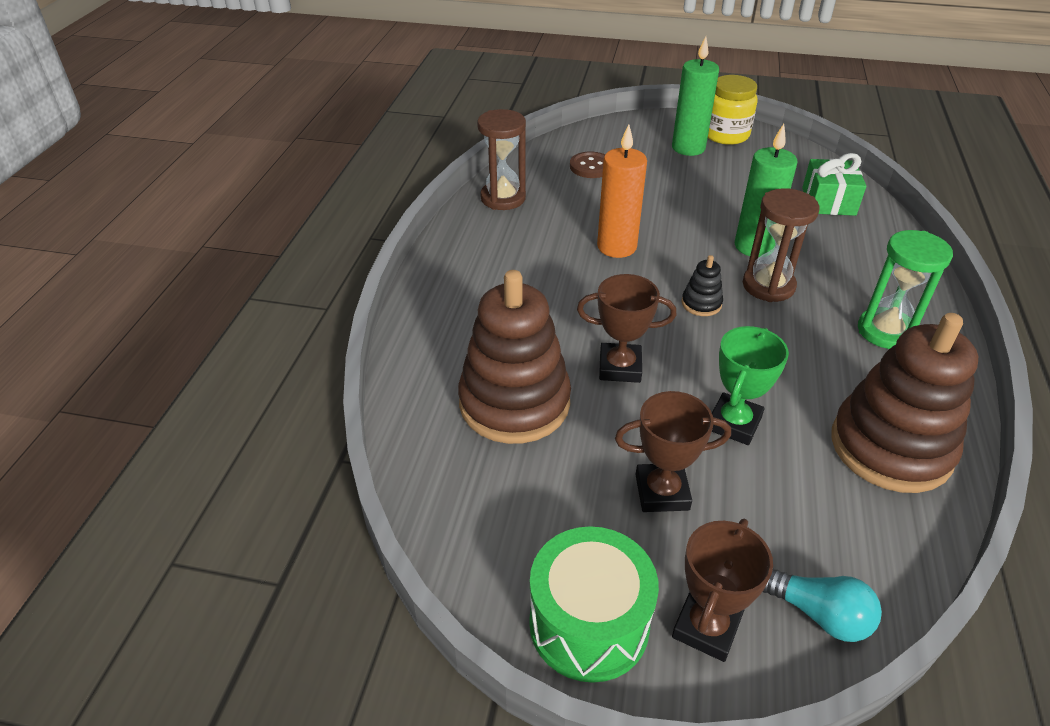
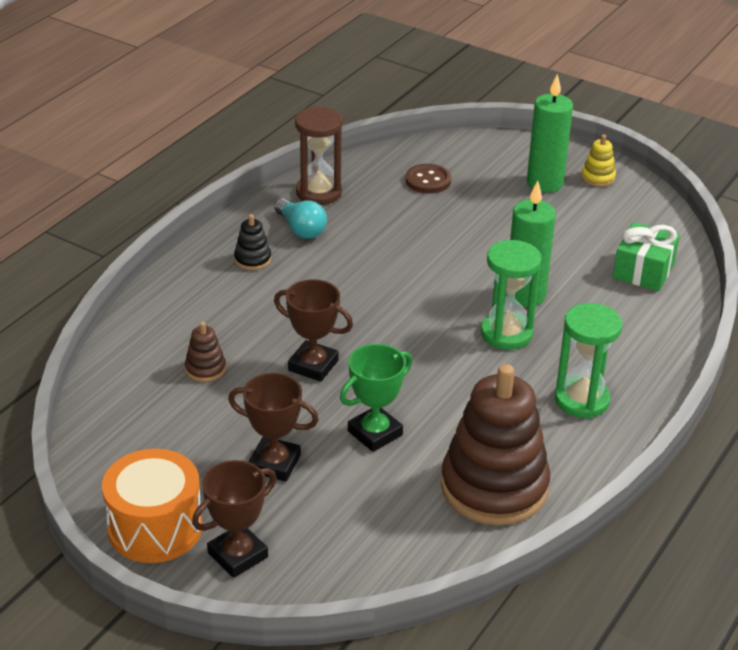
camera: 20 degrees right, 5 degrees down
brown stacking toy [458,270,571,444] -> brown stacking toy [185,322,226,382], size x0.41
green drum [529,526,659,683] -> orange drum [102,449,202,563]
orange candle [597,124,647,258] -> none
black stacking toy [682,255,723,316] -> black stacking toy moved to [234,214,271,270]
yellow jar [708,75,757,145] -> yellow stacking toy [581,135,616,187]
brown hourglass [743,188,820,302] -> green hourglass [481,240,542,350]
turquoise light bulb [763,569,882,642] -> turquoise light bulb moved to [274,199,327,239]

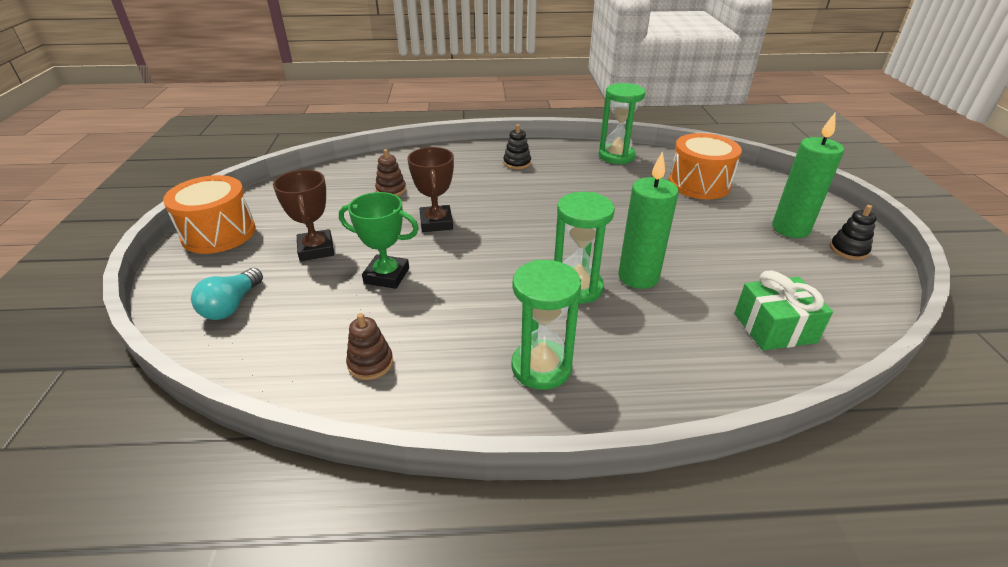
camera: 55 degrees right, 0 degrees up
brown trophy [192,460,276,578] -> none
turquoise light bulb [274,199,327,239] -> turquoise light bulb moved to [191,268,263,320]
brown hourglass [295,106,343,205] -> green hourglass [599,83,645,164]
brown button [405,164,451,193] -> orange drum [668,133,742,200]
brown stacking toy [441,364,550,525] -> brown stacking toy [346,313,393,380], size x0.41
yellow stacking toy [581,135,616,187] -> black stacking toy [830,205,876,260]

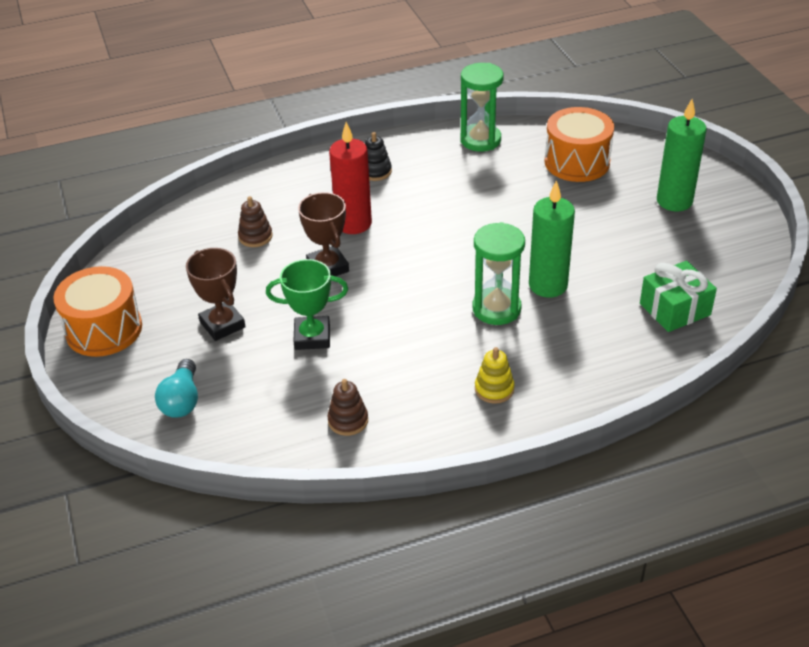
camera: 15 degrees left, 5 degrees up
green hourglass [511,260,581,390] -> yellow stacking toy [475,347,514,404]
black stacking toy [830,205,876,260] -> none
none -> red candle [329,122,372,234]

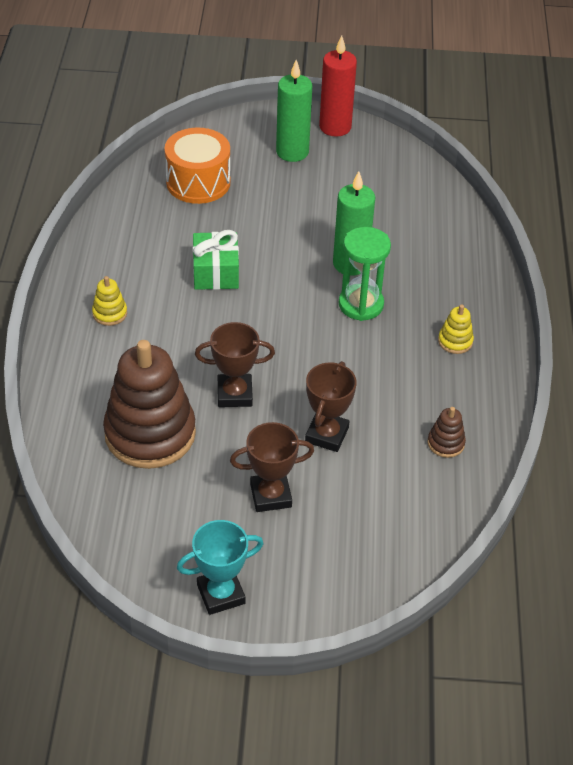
camera: 70 degrees left, 5 degrees up
orange drum [53,266,142,357] -> turquoise trophy [177,520,264,615]
turquoise light bulb [155,359,198,418] -> none
brown stacking toy [238,196,272,247] -> brown stacking toy [103,340,196,469], size x2.42
green trophy [266,259,348,350] -> brown trophy [305,361,357,452]
red candle [329,122,372,234] -> red candle moved to [319,35,357,137]
black stacking toy [365,132,392,181] -> yellow stacking toy [92,276,127,326]
green hourglass [460,63,504,151] -> none
green gift [640,261,717,332] -> green gift moved to [193,230,239,290]

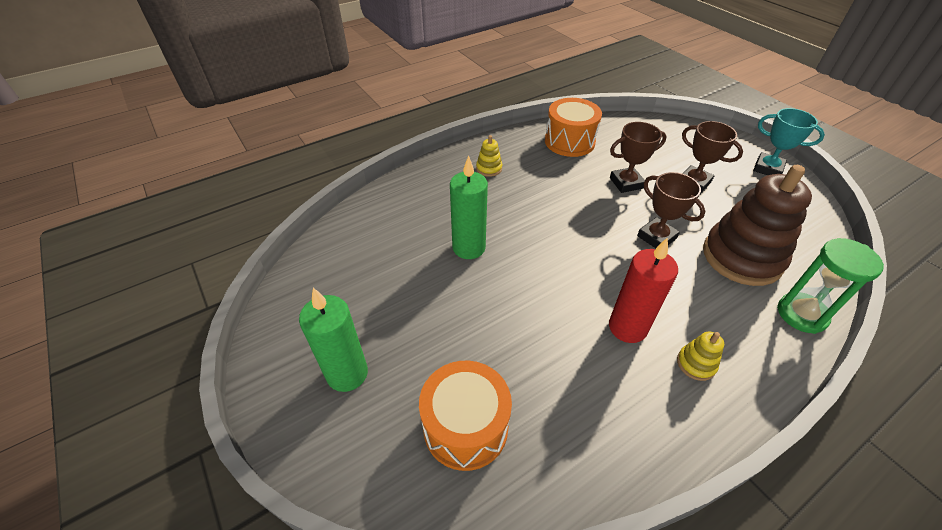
camera: 125 degrees left, 0 degrees up
green gift [193,230,239,290] -> none
red candle [319,35,357,137] -> red candle moved to [609,237,678,343]
green hourglass [339,227,391,321] -> green hourglass moved to [777,238,884,334]
brown stacking toy [428,407,466,458] -> orange drum [545,98,602,157]

